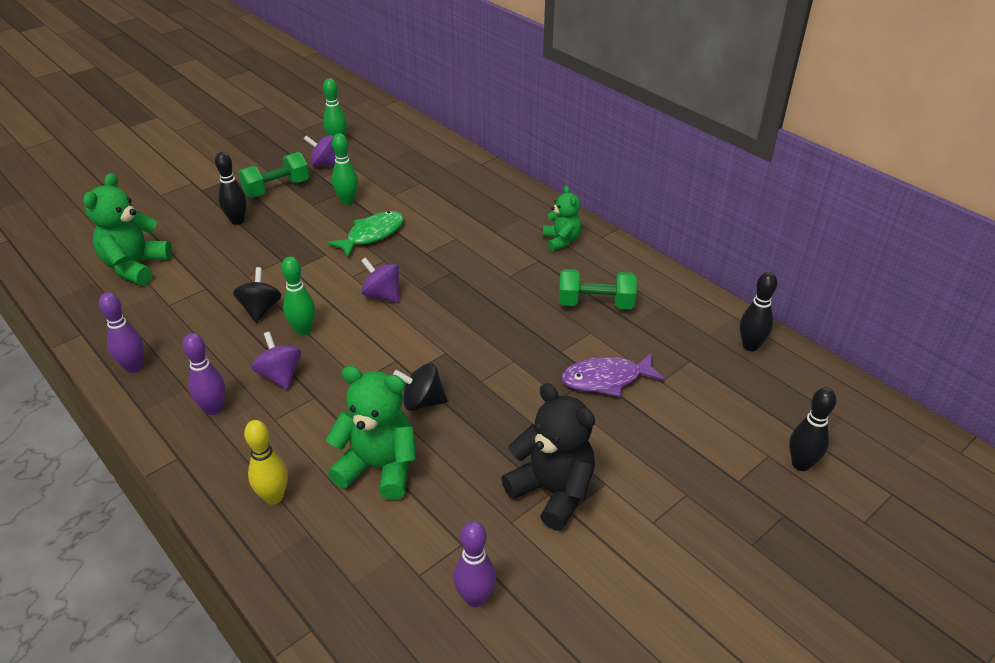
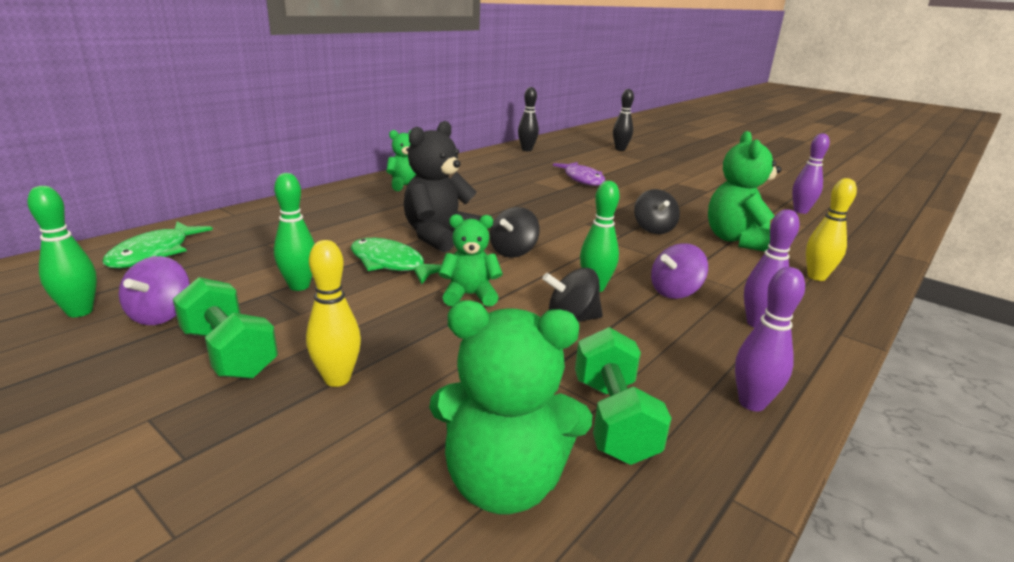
camera: 100 degrees left, 15 degrees down
black bowling pin [215,152,247,225] -> yellow bowling pin [306,240,361,387]
purple spinning top [361,257,399,303] -> black spinning top [490,207,540,258]
black teddy bear [501,383,595,530] -> black teddy bear moved to [404,121,482,252]
green dumbbell [559,269,637,309] -> green dumbbell moved to [575,327,672,465]
none -> green fish [103,222,213,268]
none -> green teddy bear [439,214,503,307]

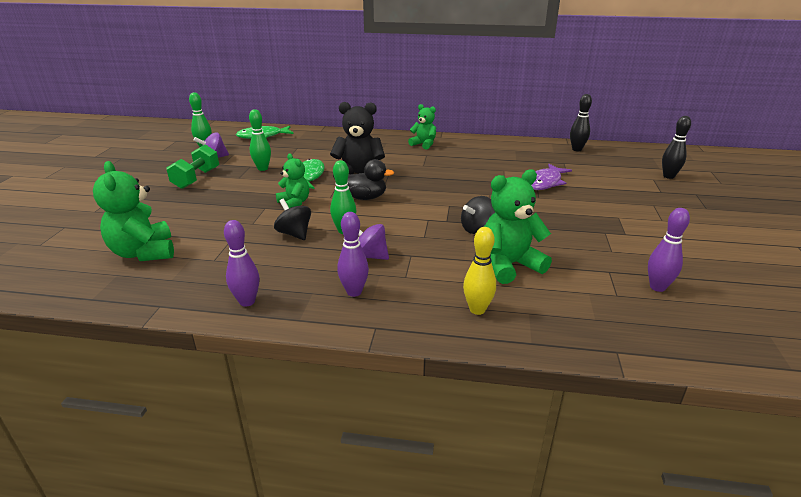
camera: 60 degrees right, 5 degrees up
yellow bowling pin [306,240,361,387] -> none
black spinning top [490,207,540,258] -> black duck [347,159,394,200]
green dumbbell [575,327,672,465] -> none

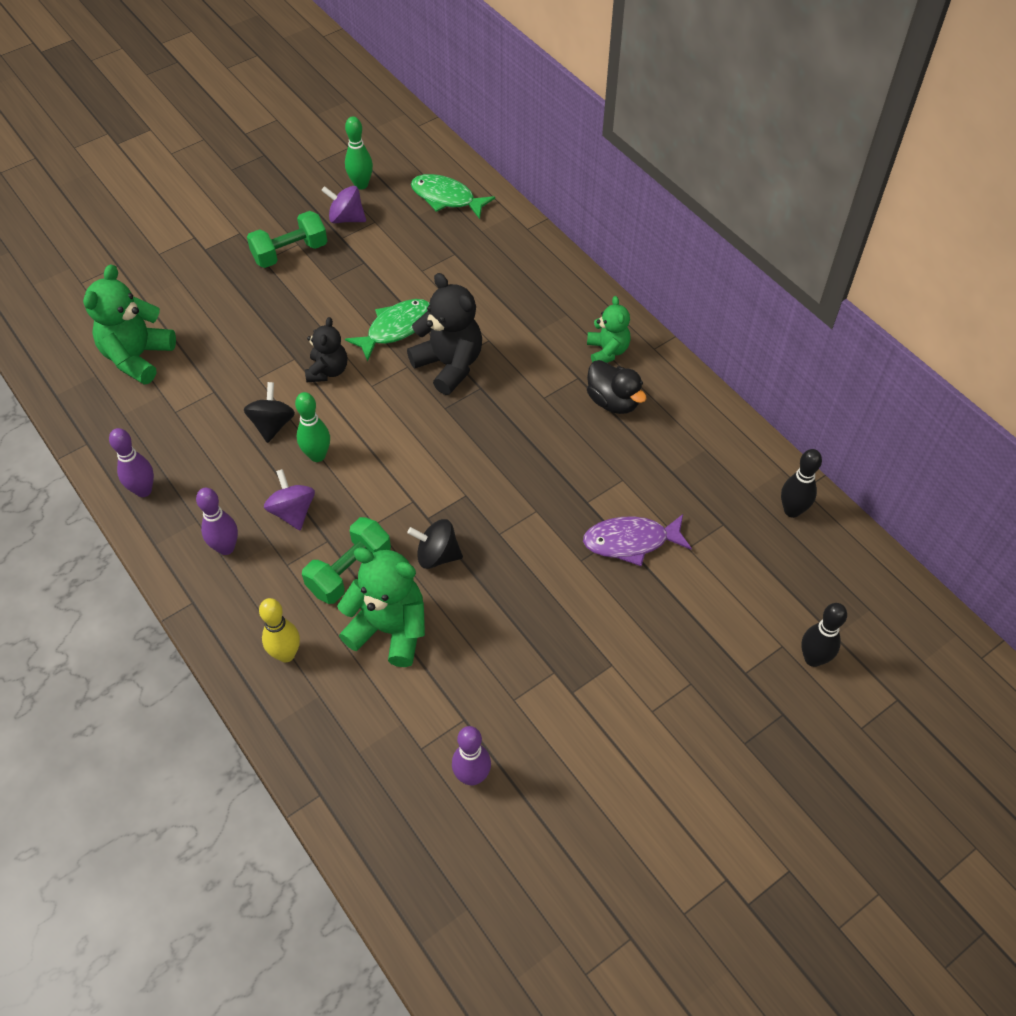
camera: 45 degrees right, 25 degrees up
green bowling pin [249,109,271,171] -> none
green teddy bear [276,153,309,208] -> black teddy bear [305,317,347,382]
black duck [347,159,394,200] -> black duck moved to [587,360,647,414]
none -> green dumbbell [302,517,391,604]

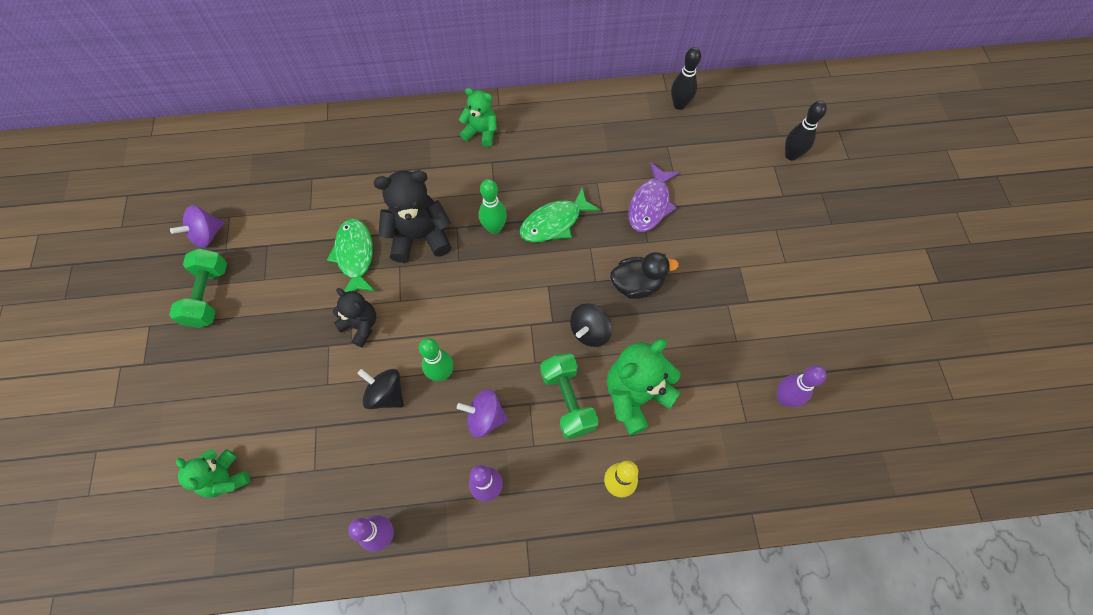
camera: 60 degrees left, 10 degrees up
green teddy bear [83,264,176,385] -> green teddy bear [176,449,250,498], size x0.62
green bowling pin [345,116,373,190] -> green bowling pin moved to [479,179,507,234]
green fish [411,174,495,219] -> green fish moved to [520,188,600,242]
black duck [587,360,647,414] -> black duck moved to [610,252,679,299]

